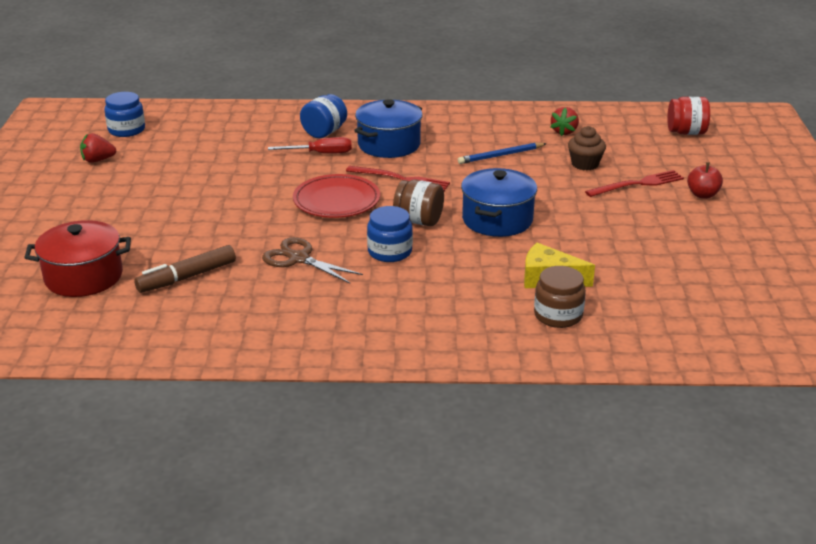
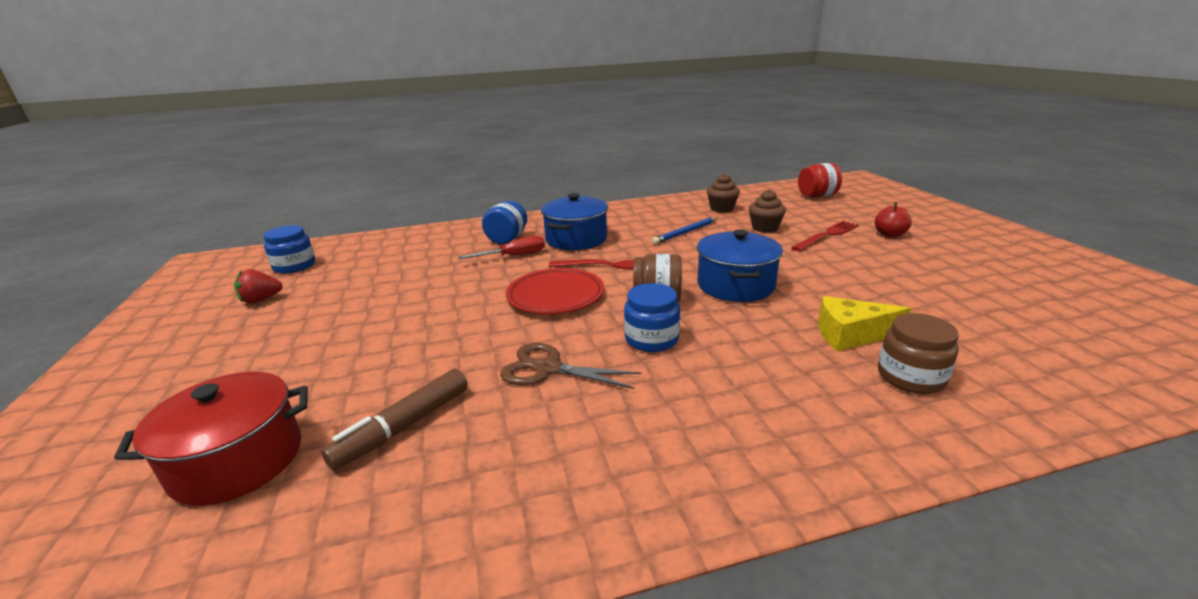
camera: 15 degrees left, 5 degrees down
red strawberry [550,107,579,136] -> brown cupcake [707,173,740,212]

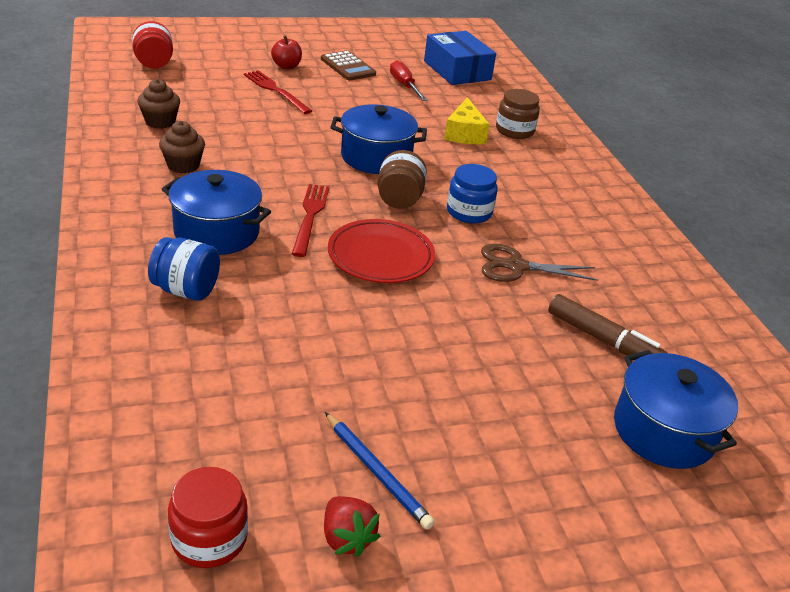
camera: 95 degrees left, 10 degrees up
red pot [114,372,308,506] -> blue pot [614,350,738,469]
blue jar [263,225,315,274] -> red jar [168,467,248,568]
red screwdriver [458,236,545,259] -> red screwdriver moved to [390,60,428,101]
brown scissors [500,343,641,389] -> brown scissors turned 75 degrees clockwise [481,244,598,282]
blue pencil [652,217,719,244] -> blue pencil moved to [325,412,435,530]
brown cupcake [749,190,786,233] -> brown cupcake moved to [159,121,205,173]
none -> brown calculator [321,51,376,80]
none -> blue box [424,31,496,85]

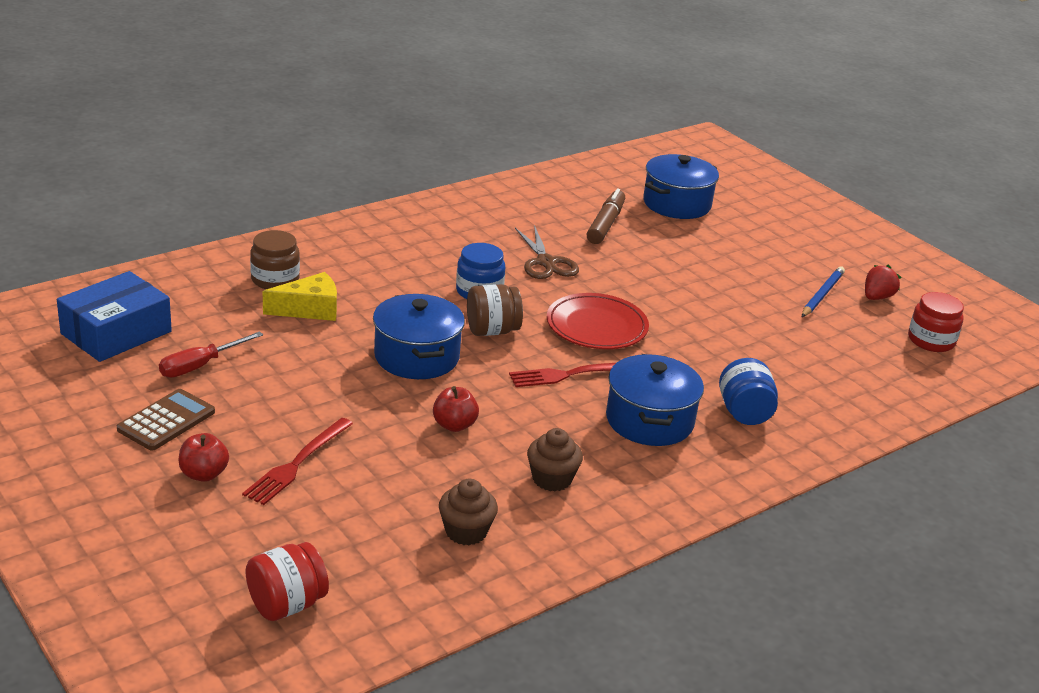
camera: 110 degrees left, 5 degrees down
none -> red apple [433,386,479,432]

